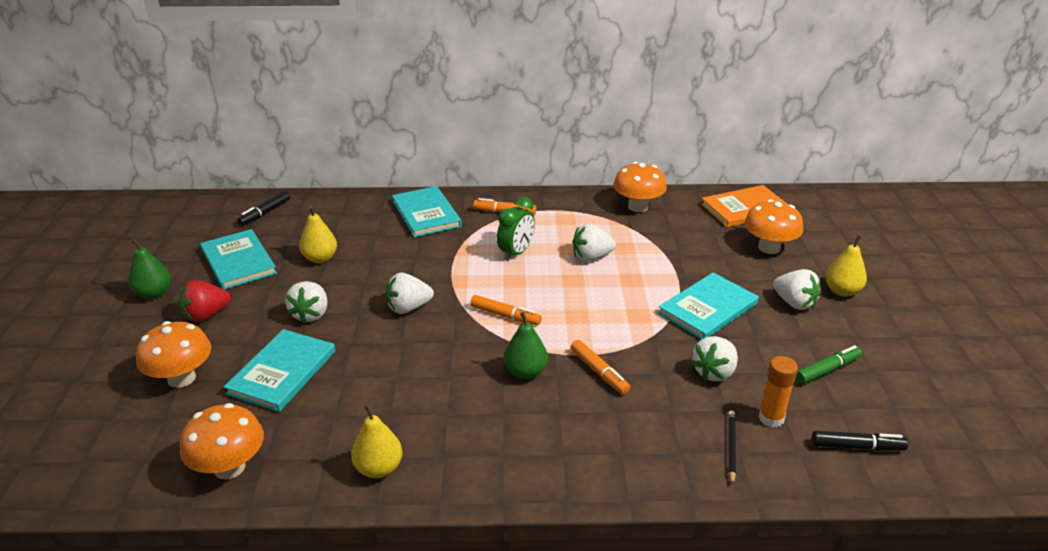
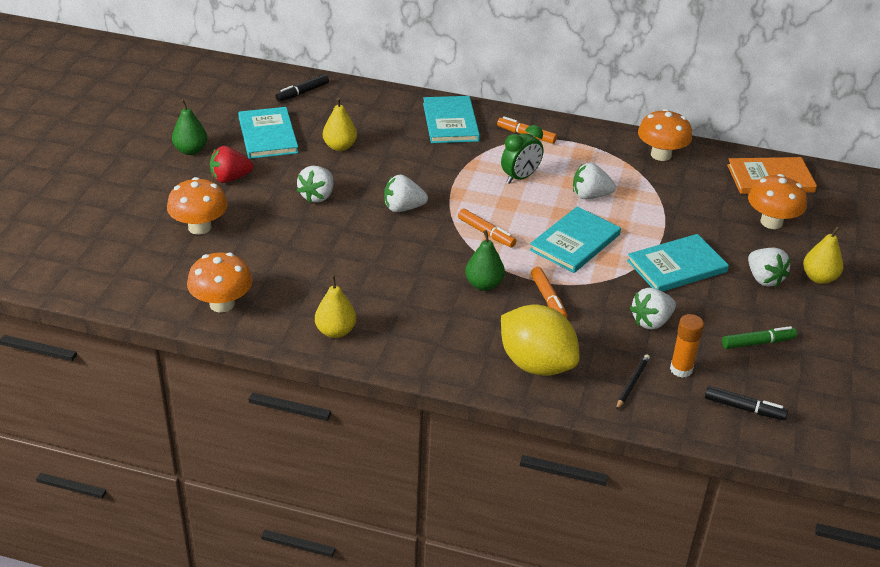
camera: 15 degrees right, 5 degrees up
turquoise book [224,329,335,412] -> turquoise book moved to [530,206,621,273]
none -> yellow lemon [501,304,580,376]

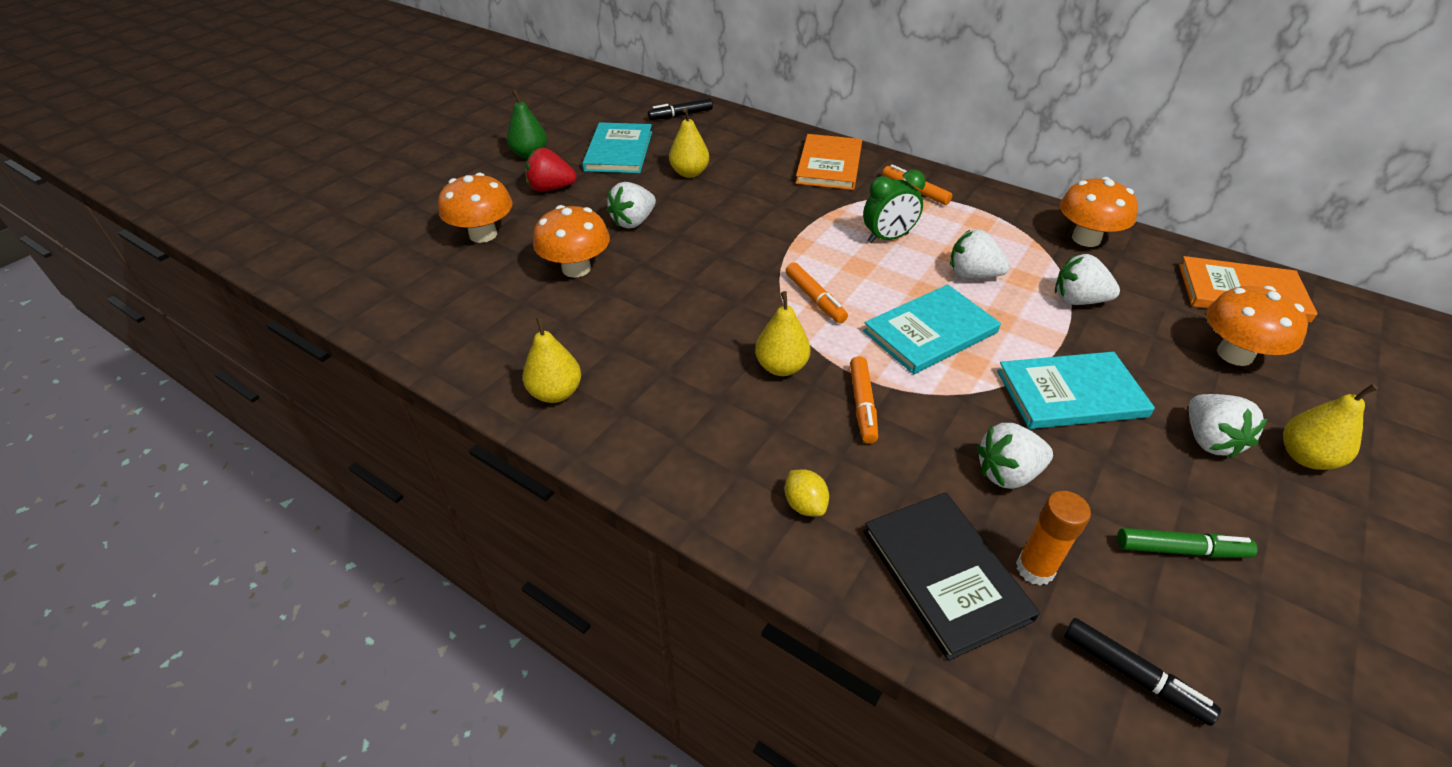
camera: 20 degrees right, 5 degrees up
orange mushroom [187,252,253,312] -> orange mushroom moved to [533,205,610,278]
white strawberry [384,174,428,212] -> white strawberry moved to [1055,254,1120,305]
turquoise book [423,96,480,143] -> orange book [796,134,862,190]
green pear [465,230,505,291] -> yellow pear [755,291,810,376]
yellow lemon [501,304,580,376] -> yellow lemon [785,469,829,516], size x0.40
black pencil [616,354,650,410] -> black book [863,492,1040,661]

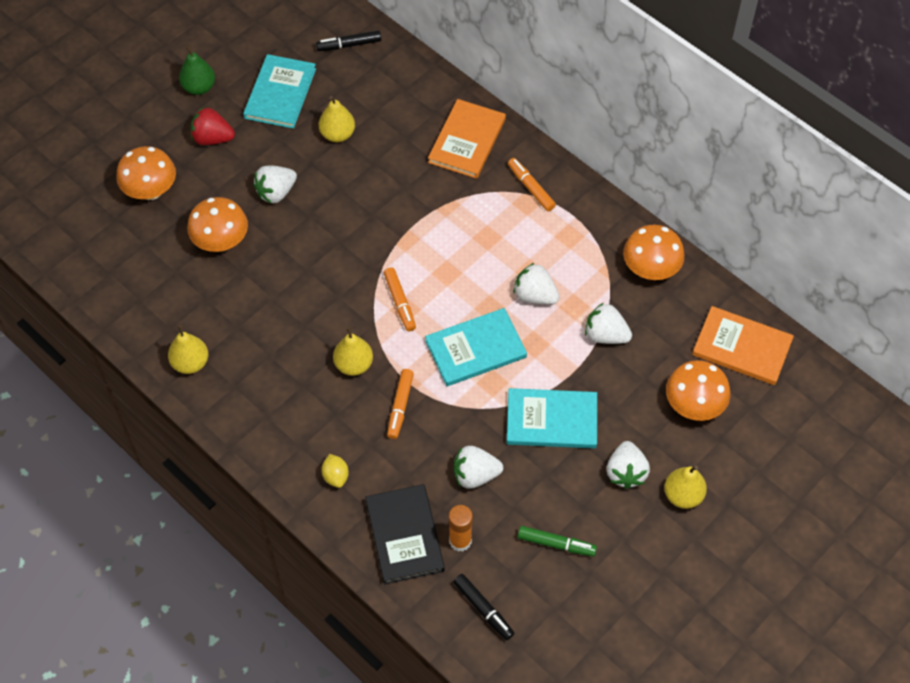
camera: 10 degrees right, 15 degrees up
green clock [863,170,925,243] -> none

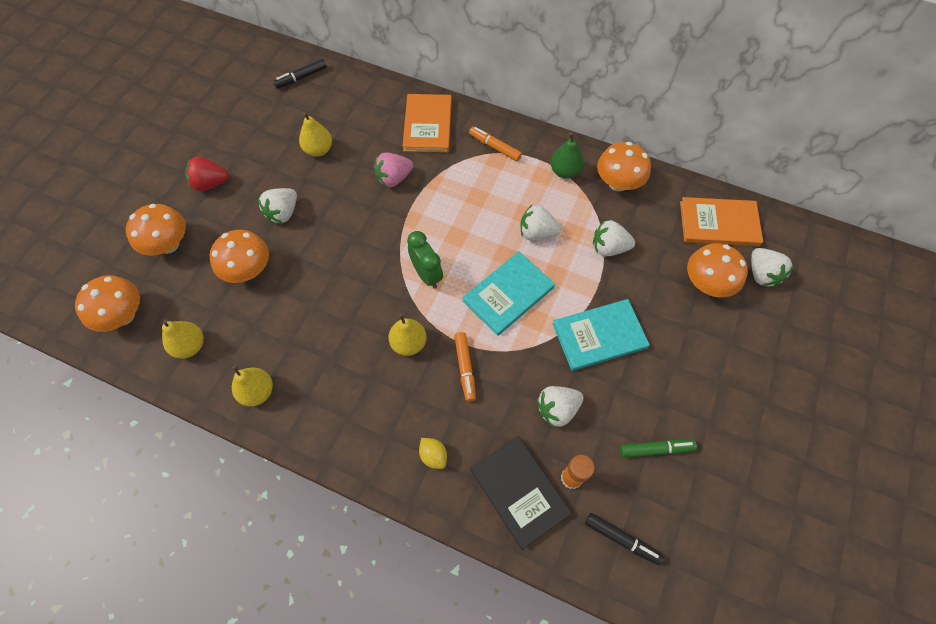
camera: 20 degrees left, 5 degrees up
green pear [179,45,215,95] -> green pear moved to [551,133,584,179]
turquoise book [243,54,316,129] -> none
orange marker [383,268,416,331] -> green clock [407,231,443,289]
white strawberry [607,441,650,489] -> white strawberry moved to [751,248,794,287]
yellow pear [664,465,707,509] -> yellow pear moved to [162,319,204,359]
none -> orange mushroom [75,275,140,332]
none -> pink strawberry [374,153,413,187]

